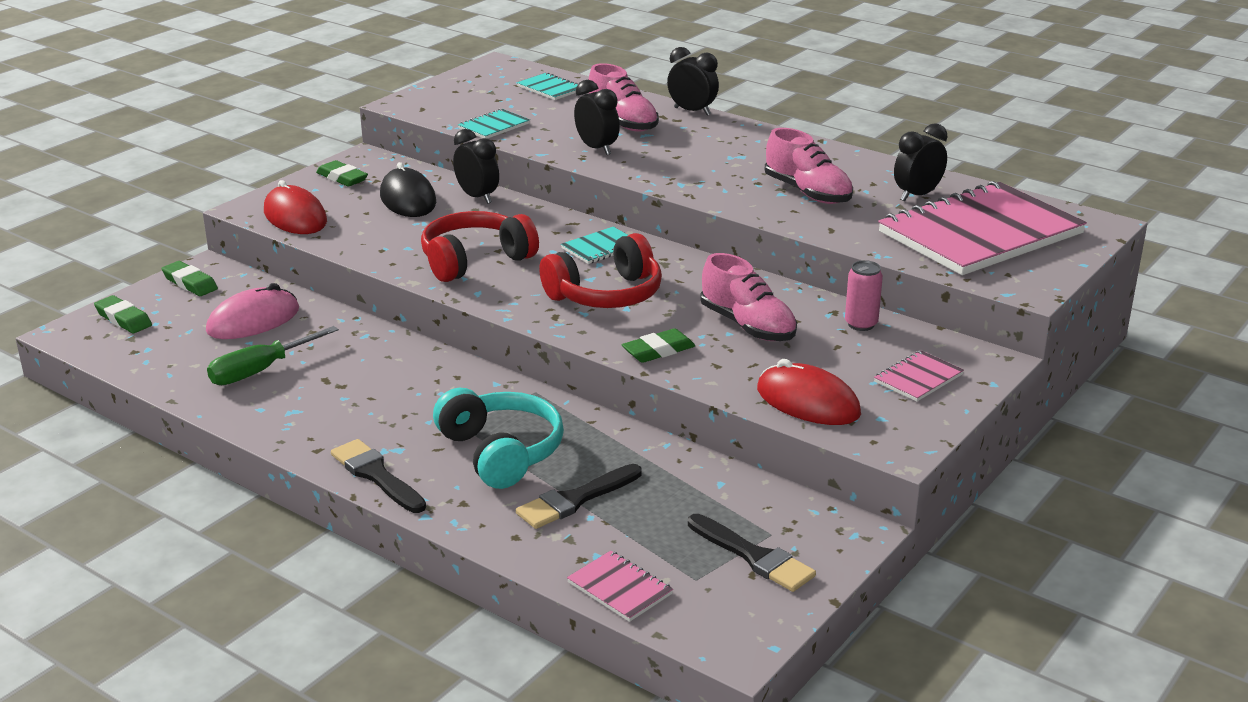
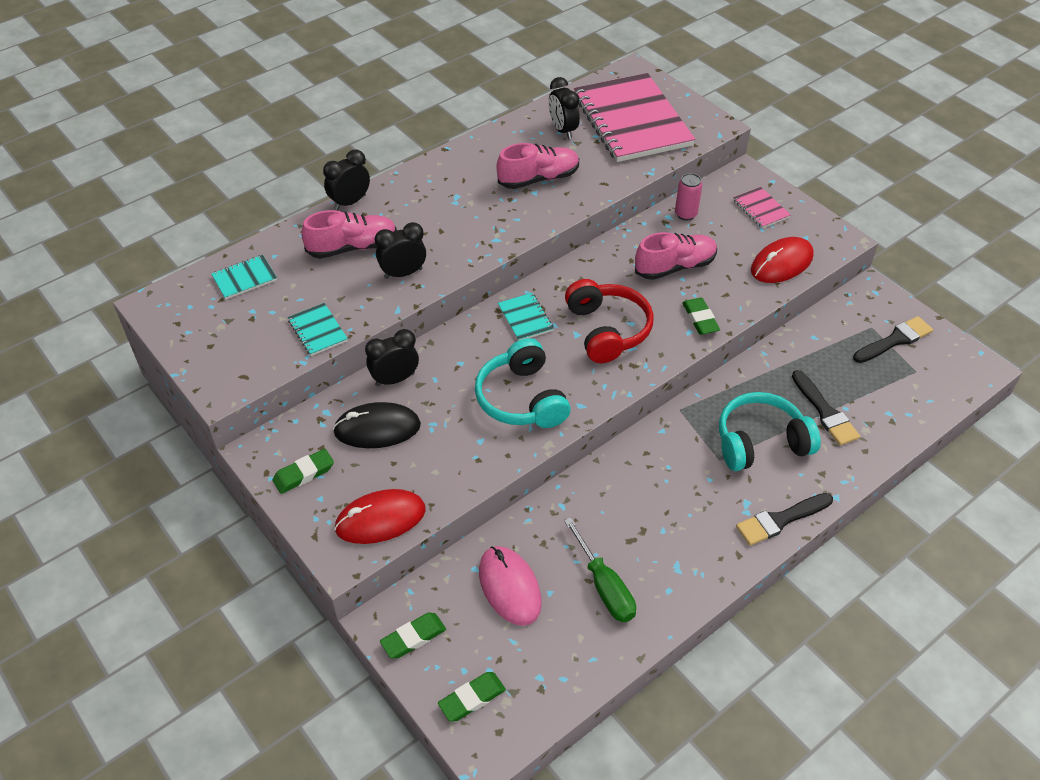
camera: 75 degrees left, 20 degrees up
red headphones [421,211,539,282] -> turquoise headphones [475,338,571,428]
pink notebook [567,551,673,622] -> none

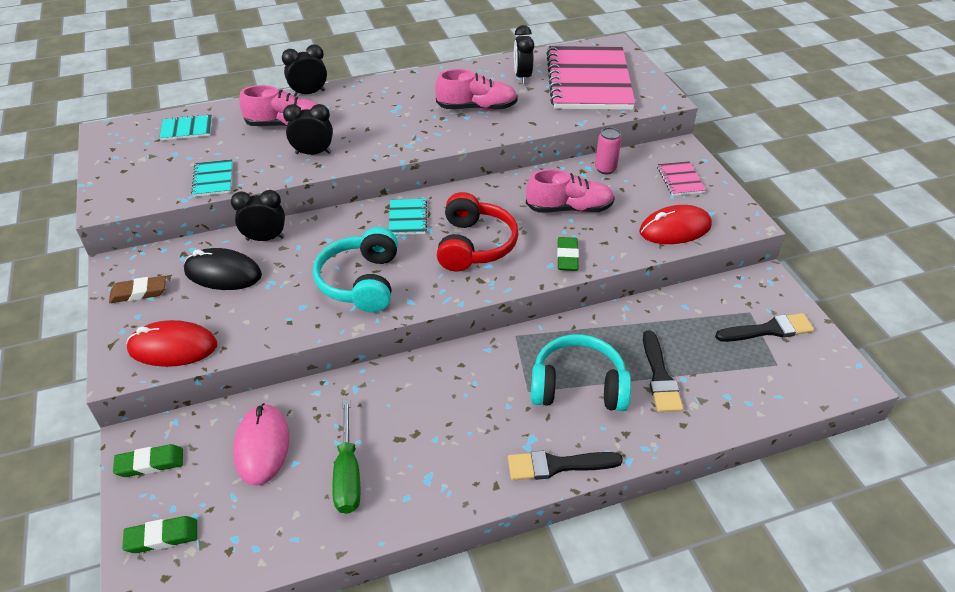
camera: 20 degrees right, 5 degrees down
green eraser [272,449,334,494] -> brown eraser [109,276,166,303]

